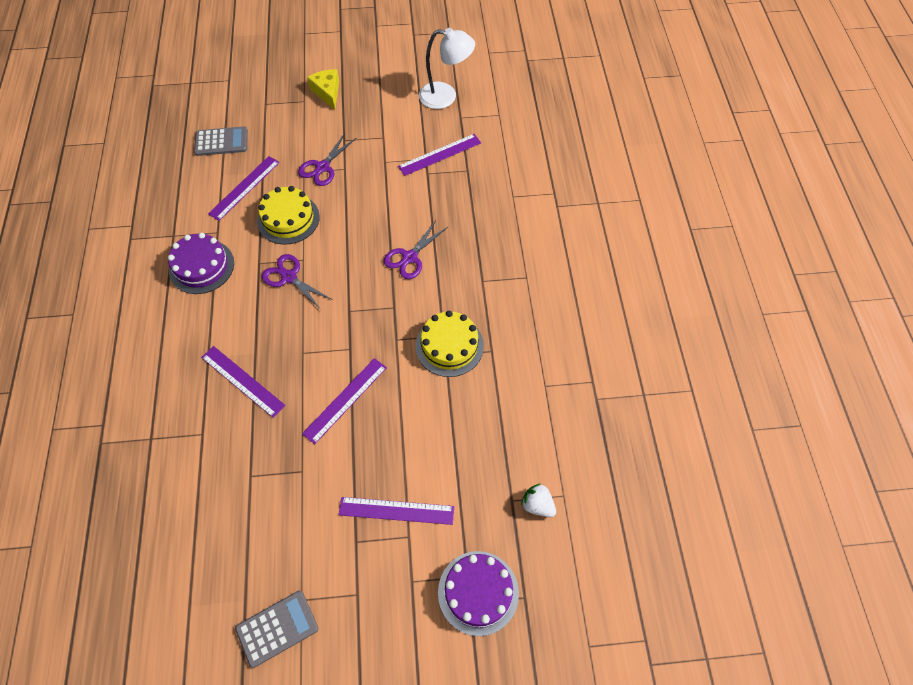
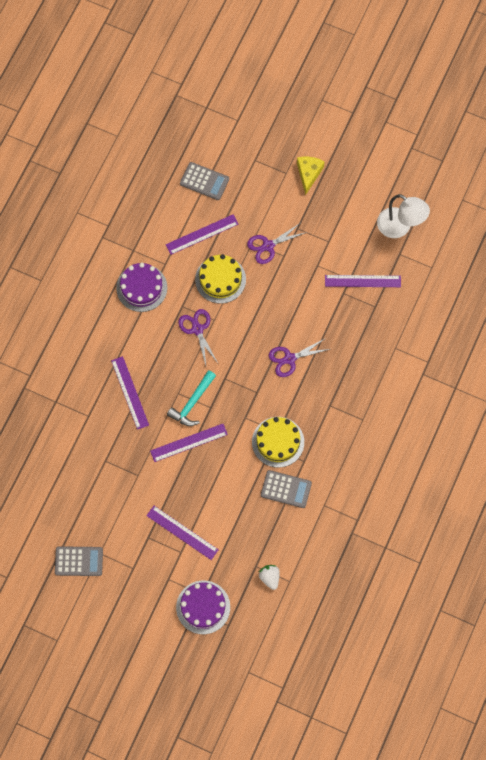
camera: 30 degrees right, 10 degrees up
none -> turquoise hammer [167,370,216,426]
none -> grey calculator [261,470,312,508]

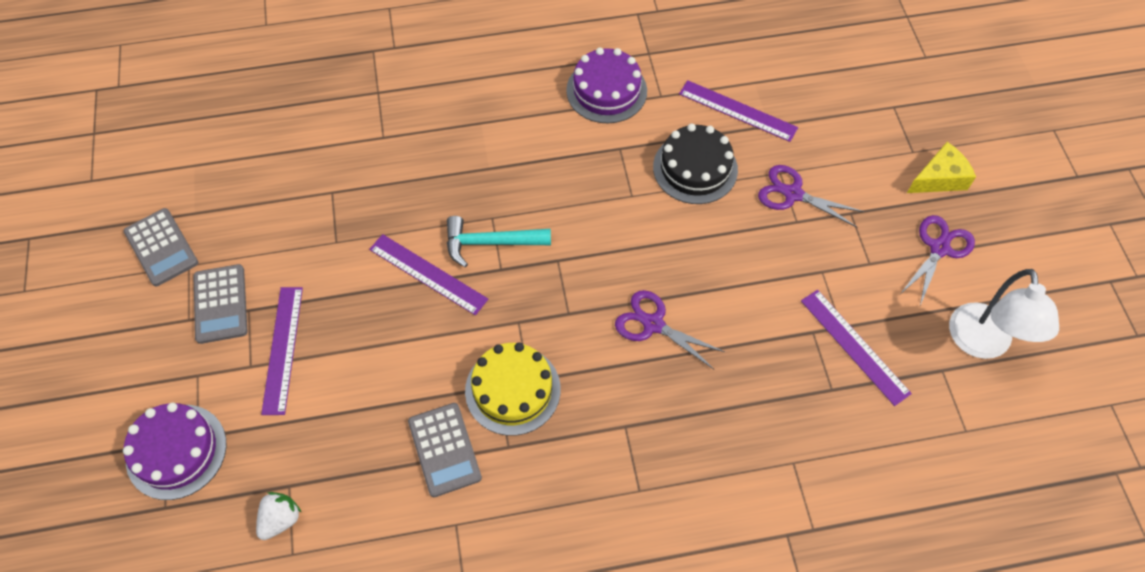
camera: 55 degrees right, 10 degrees down
purple ruler [111,356,149,430] -> none
purple scissors [178,309,218,365] -> purple scissors moved to [900,215,975,306]
grey calculator [180,162,229,200] -> grey calculator moved to [193,264,248,344]
yellow cake [195,254,246,304] -> black cake [653,124,738,204]

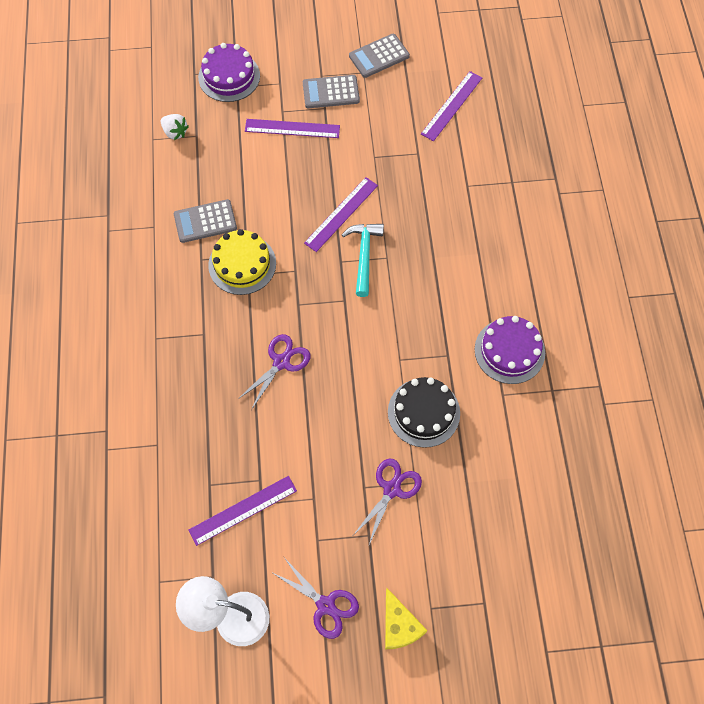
camera: 95 degrees right, 5 degrees up
purple ruler [679,80,798,142] -> purple ruler moved to [421,71,482,141]

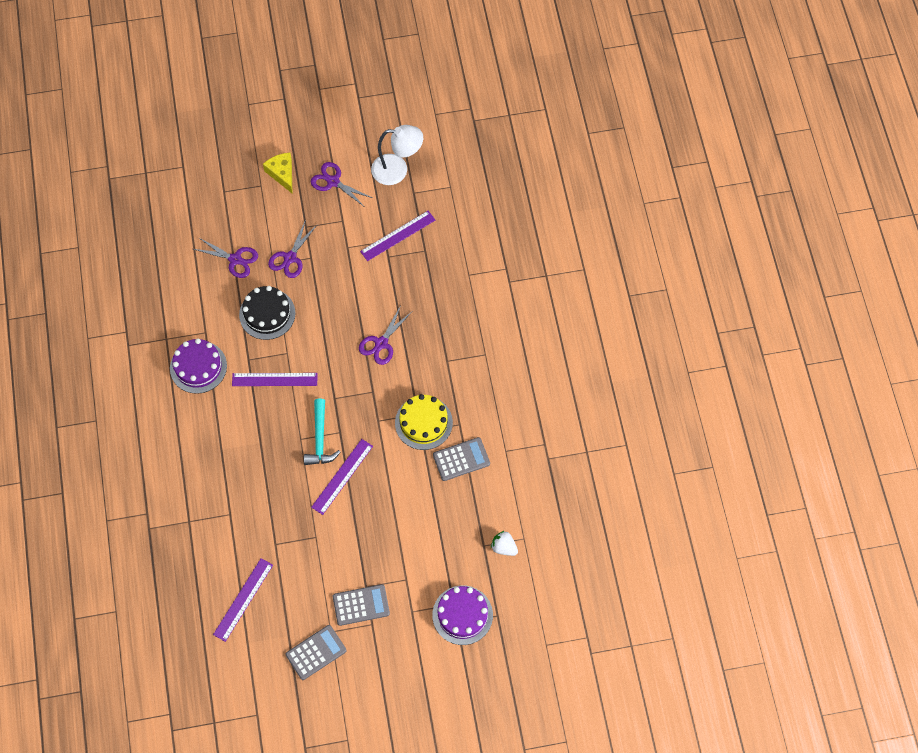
camera: 175 degrees right, 0 degrees up
purple ruler [245,119,340,138] -> purple ruler moved to [232,373,318,386]
none -> purple scissors [194,237,258,278]

